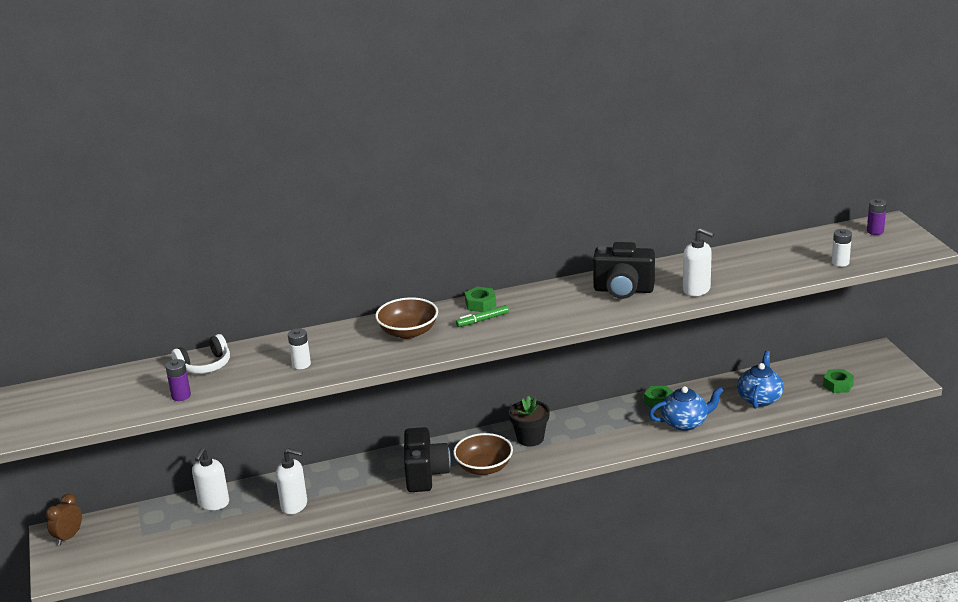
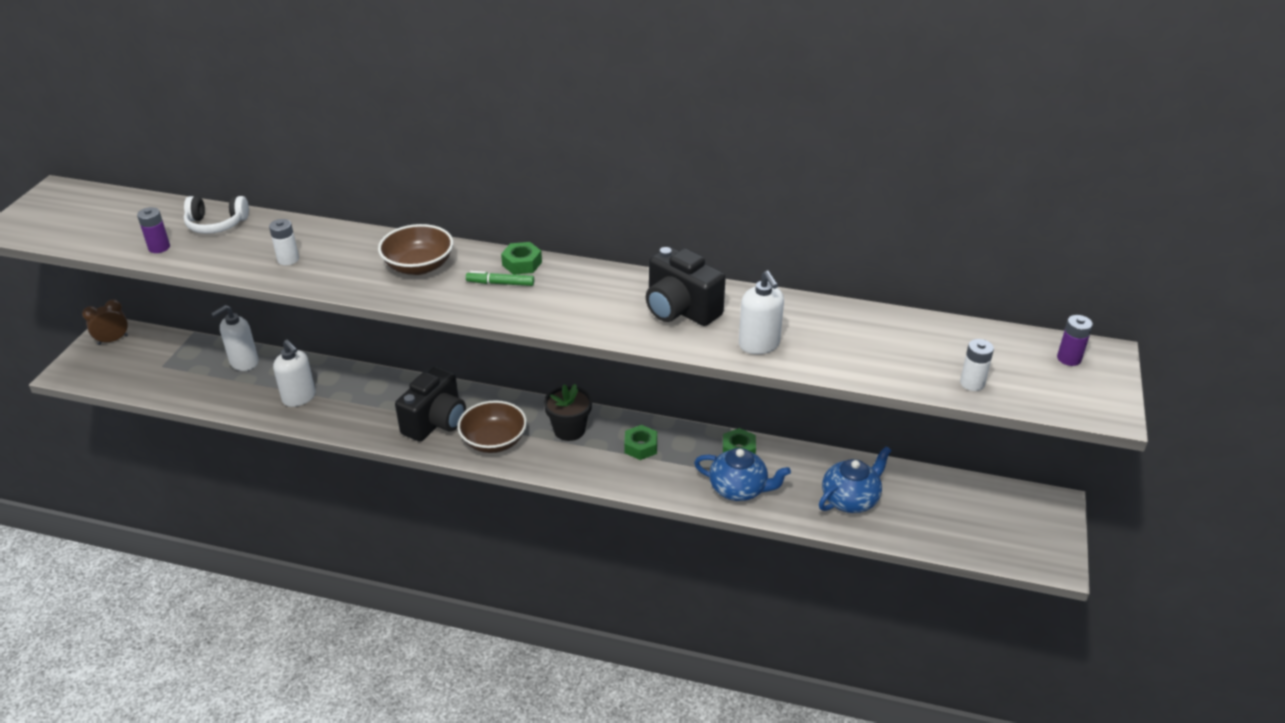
camera: 30 degrees right, 10 degrees up
green nut [823,369,854,393] -> green nut moved to [624,425,657,460]

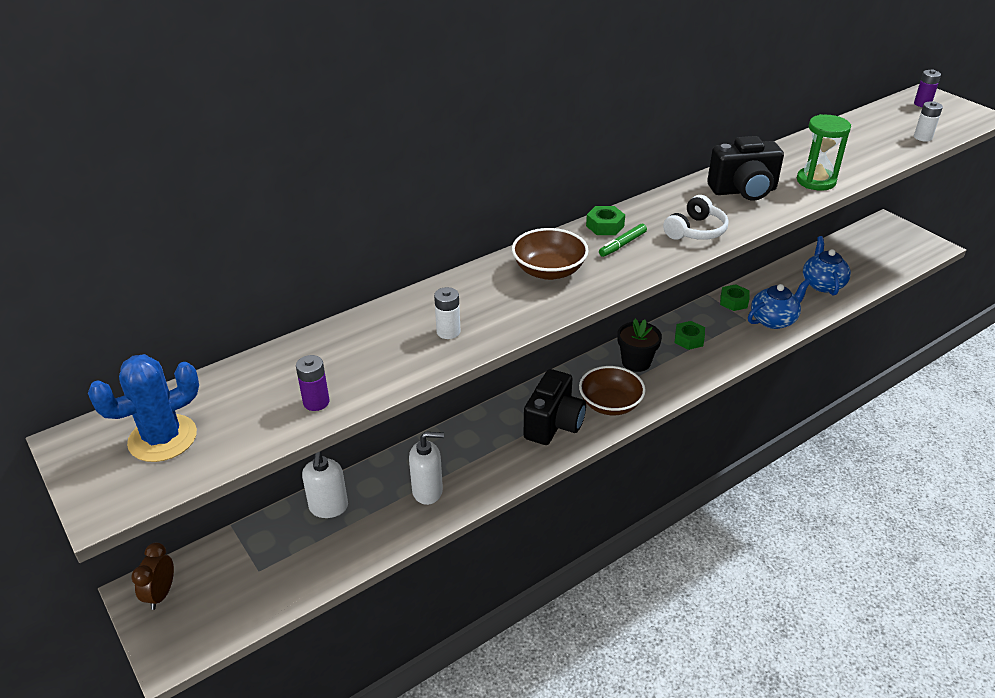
camera: 50 degrees left, 0 degrees up
white headphones [184,196,249,234] -> white headphones moved to [663,195,729,240]
black camera [395,366,466,442] -> black camera turned 45 degrees clockwise [524,369,586,445]
white soap dispenser [739,270,784,354] -> green hourglass [797,114,851,191]
none -> blue cactus [88,354,199,462]

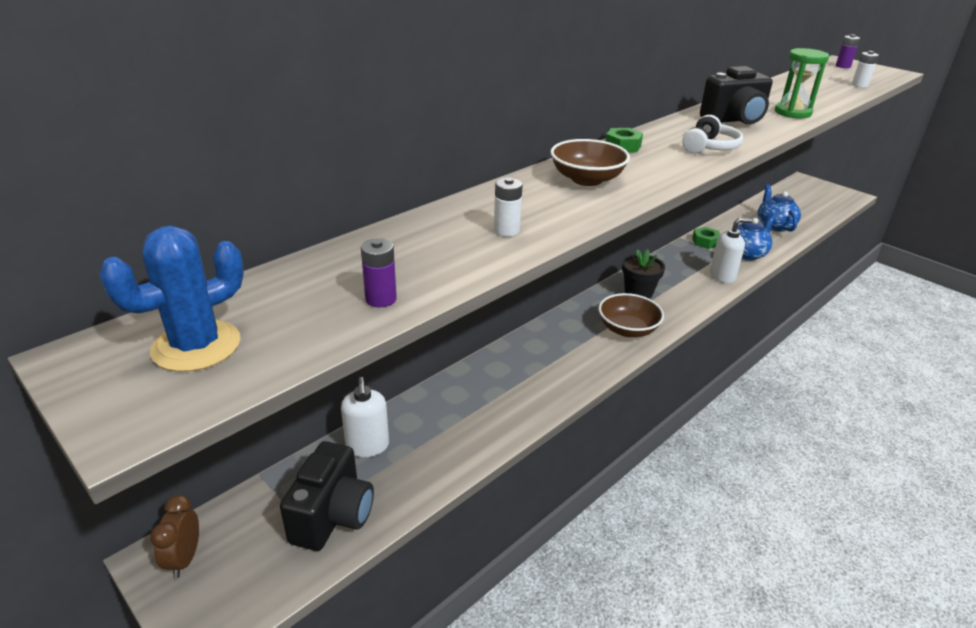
camera: 10 degrees left, 5 degrees down
white soap dispenser [409,432,444,505] -> white soap dispenser moved to [710,218,752,283]
black camera [524,369,586,445] -> black camera moved to [280,441,374,551]
green marker [599,224,647,257] -> none
green nut [675,321,705,350] -> none

